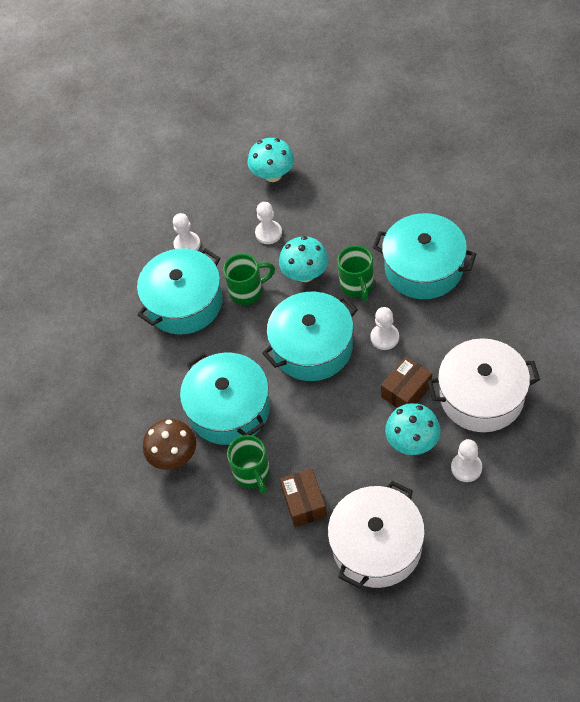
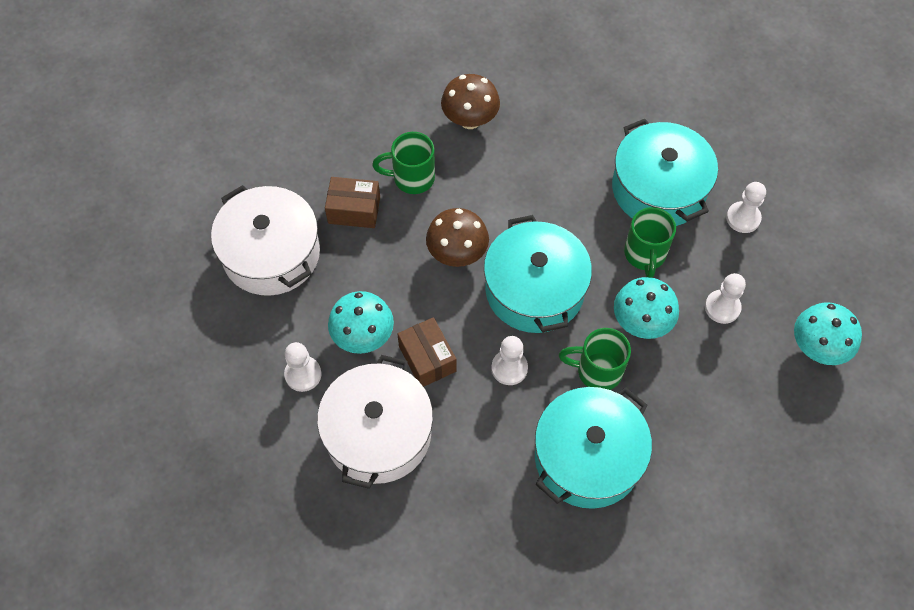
camera: 105 degrees right, 5 degrees up
turquoise pot [180,353,270,445] -> none
none -> brown mushroom [426,208,489,267]

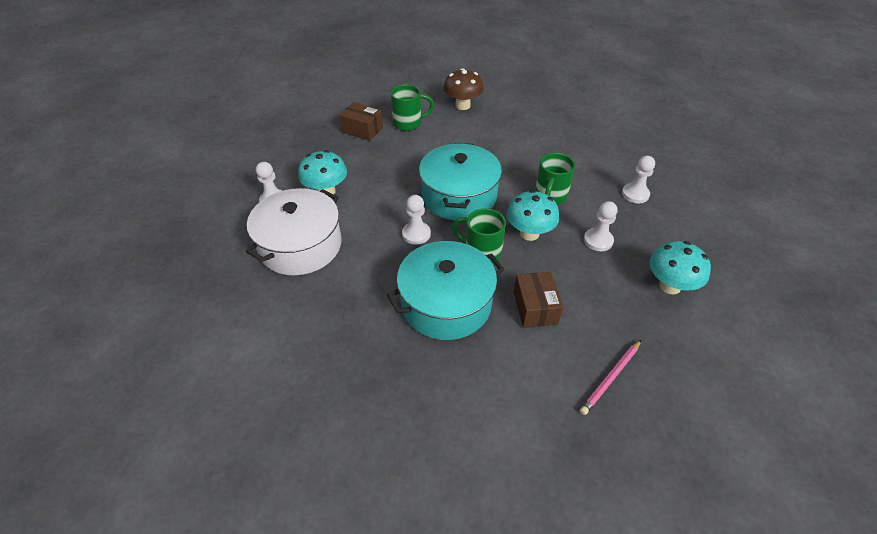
camera: 20 degrees right, 15 degrees down
white pot [211,185,320,296] -> none
green mug [372,132,435,194] -> green mug turned 150 degrees clockwise [391,84,434,131]
brown box [398,317,456,387] -> brown box moved to [514,272,563,328]
brown mushroom [426,208,489,267] -> none
turquoise pot [612,119,718,226] -> none
none -> pink pencil [580,340,641,415]

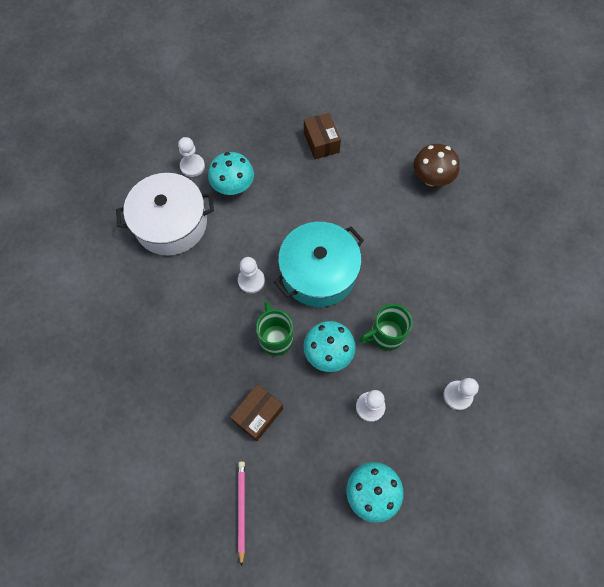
camera: 45 degrees right, 20 degrees up
turquoise pot [387,241,504,340] -> none
green mug [391,84,434,131] -> none
pink pencil [580,340,641,415] -> pink pencil turned 90 degrees clockwise [238,461,245,567]

